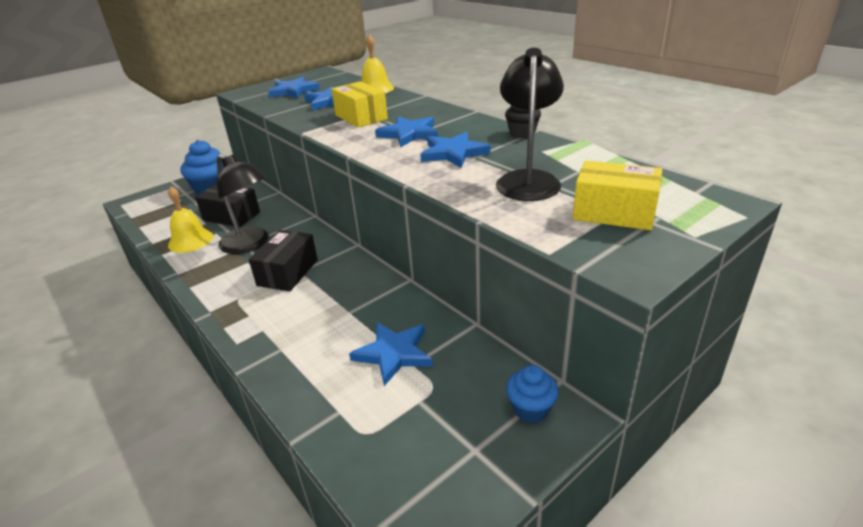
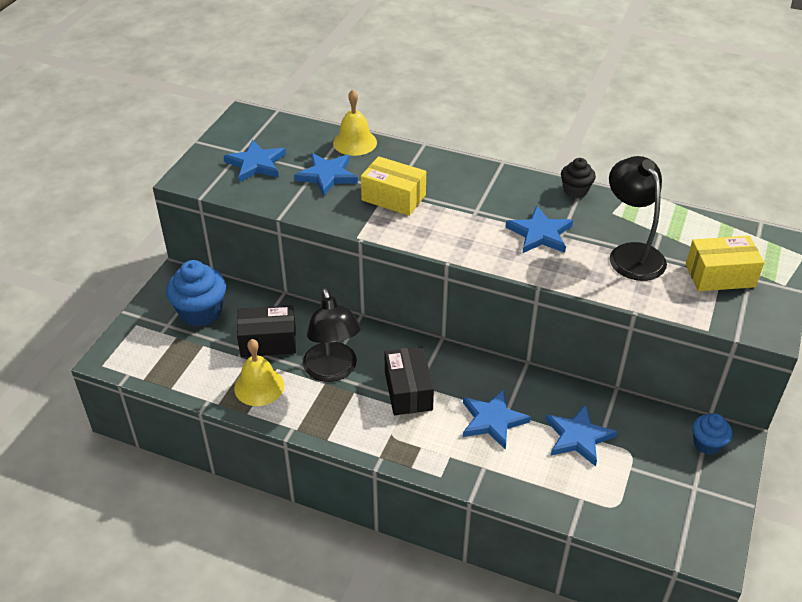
camera: 30 degrees left, 10 degrees up
black lamp [217,154,269,254] -> black lamp turned 60 degrees clockwise [303,288,361,382]
blue star [375,116,438,147] -> blue star moved to [463,389,531,450]

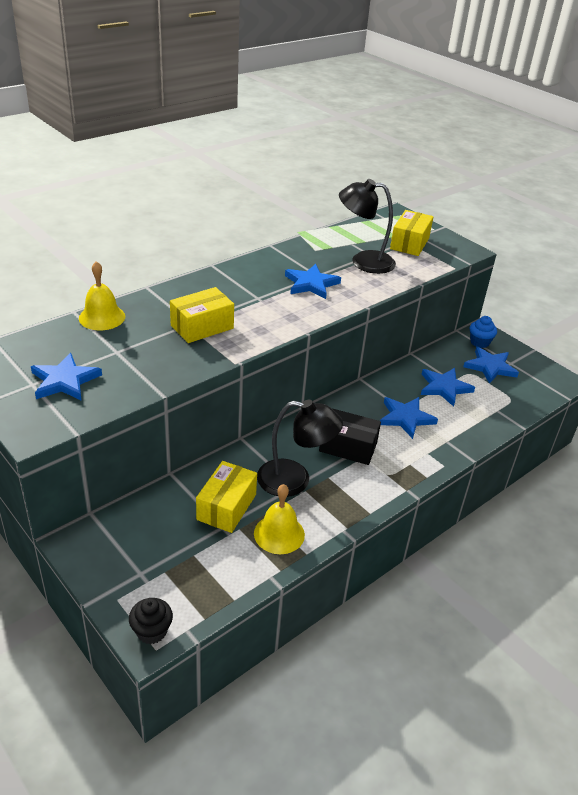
camera: 65 degrees left, 5 degrees down
blue cupcake [166,260,226,327] -> none
black box [237,305,296,357] -> yellow box [196,461,257,533]
blue star [294,153,358,196] -> blue star moved to [463,347,519,384]
black cupcake [561,158,596,198] -> black cupcake moved to [129,598,173,644]

